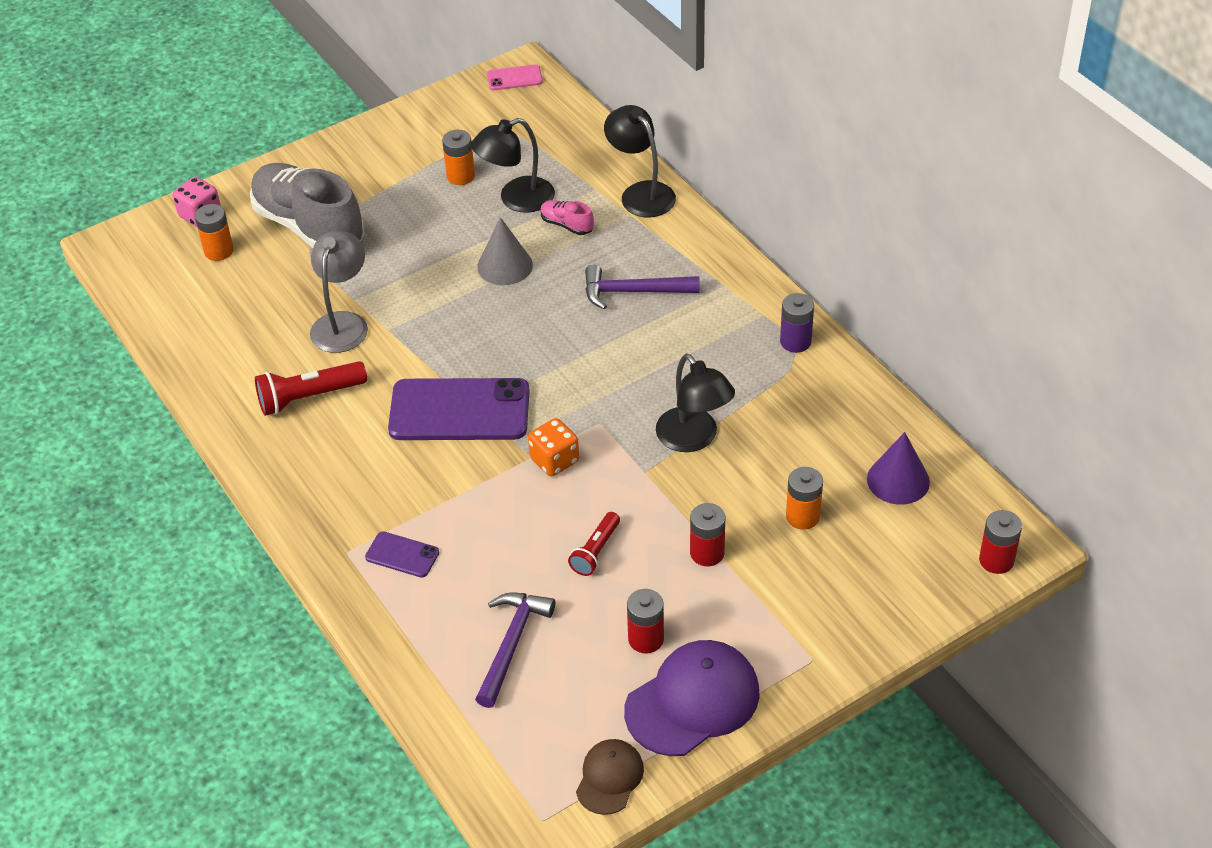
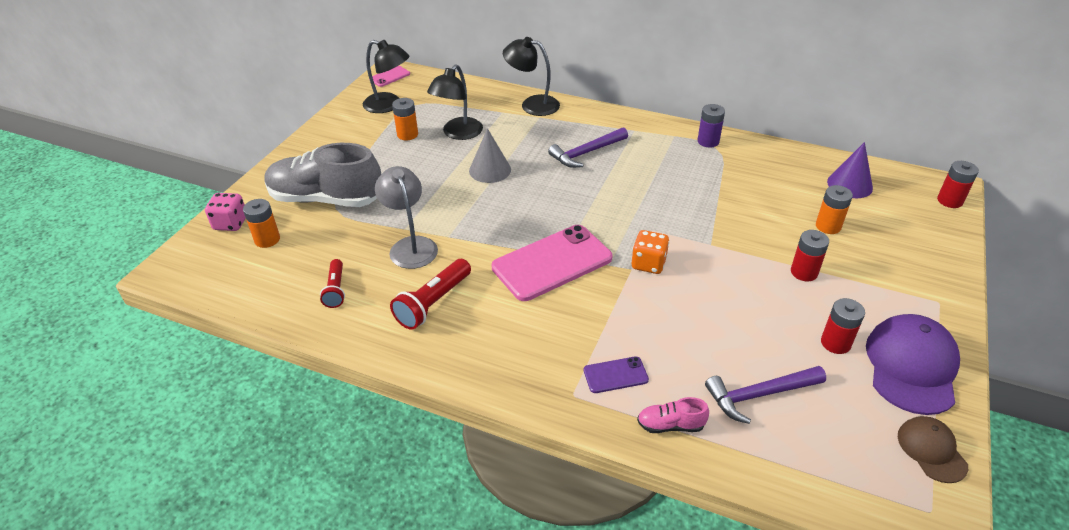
camera: 35 degrees left, 5 degrees down
purple phone [388,378,530,440] -> pink phone [492,225,612,301]
purple hammer [475,592,555,708] -> purple hammer turned 90 degrees counterclockwise [705,366,826,424]
pink shoe [540,200,594,235] -> pink shoe moved to [637,397,709,433]
red flashlight [568,512,620,576] -> red flashlight moved to [320,259,345,308]
black lamp [656,354,735,452] -> black lamp moved to [363,40,409,113]

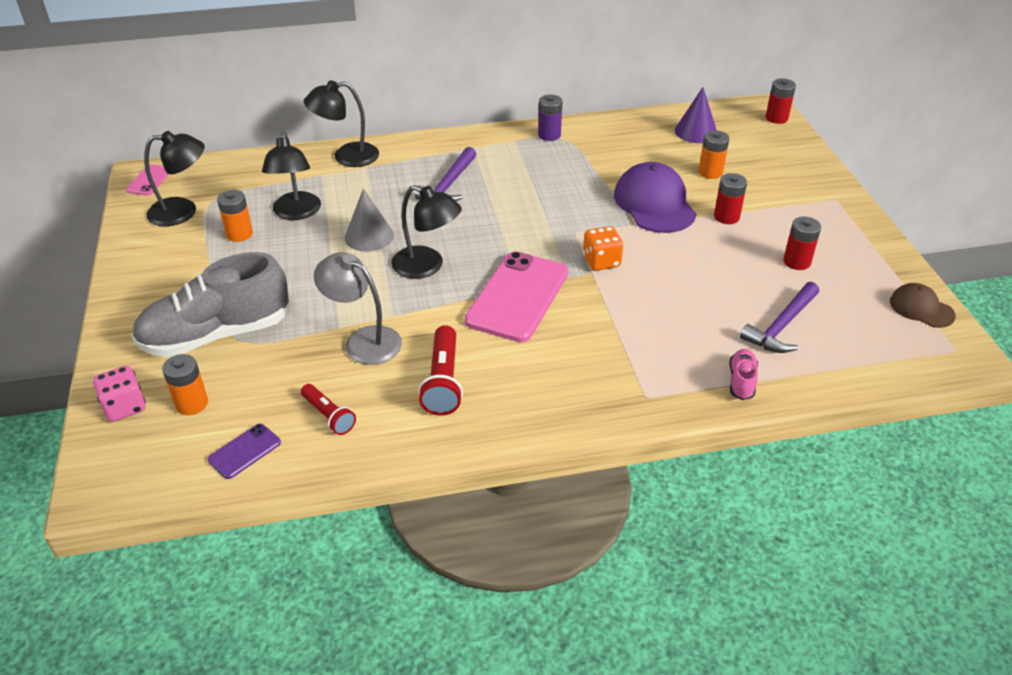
camera: 35 degrees left, 0 degrees up
purple phone [584,356,649,393] -> purple phone moved to [207,424,281,479]
pink shoe [637,397,709,433] -> pink shoe turned 135 degrees clockwise [729,349,758,400]
purple cap [866,314,960,415] -> purple cap moved to [614,162,697,233]
none -> black lamp [391,185,462,279]

